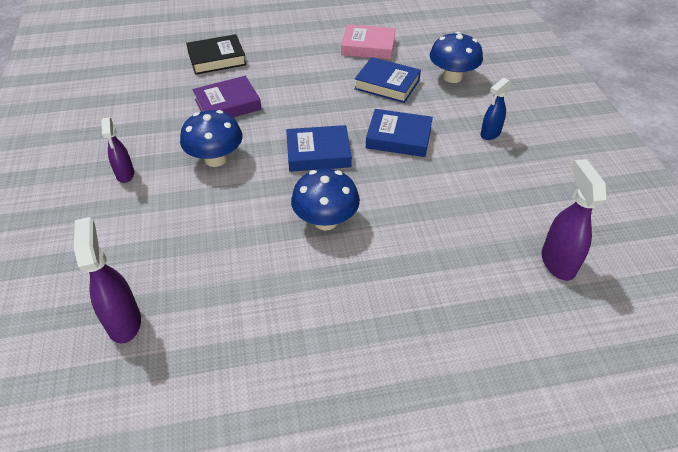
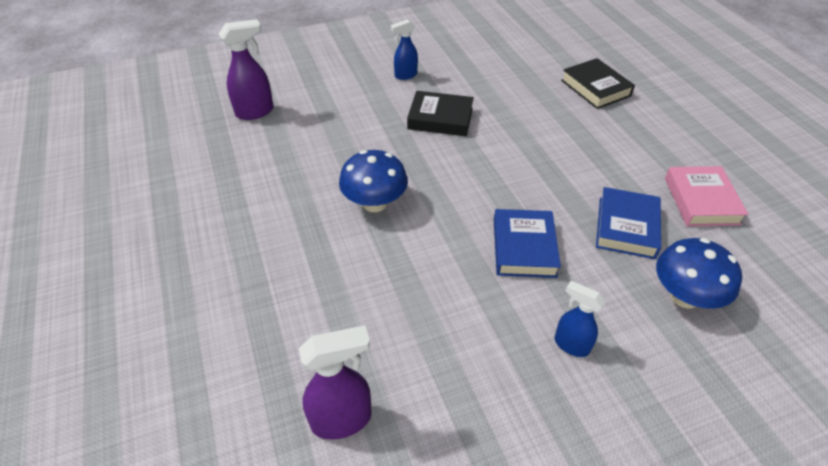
camera: 80 degrees right, 0 degrees up
purple spray bottle [101,117,134,183] -> blue spray bottle [391,19,418,80]
blue mushroom [180,110,242,167] -> black book [407,91,474,136]
purple book [193,76,261,117] -> none
blue book [286,125,352,172] -> none

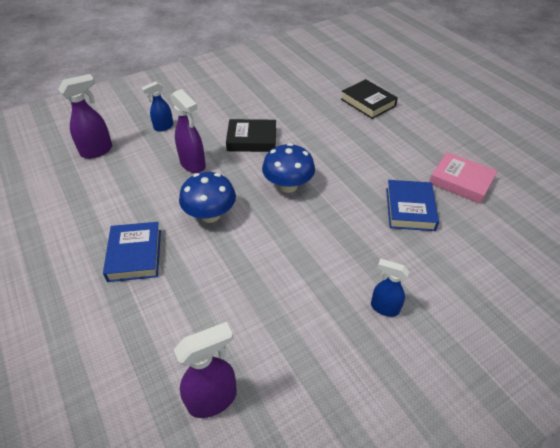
camera: 10 degrees left, 0 degrees up
blue spray bottle [391,19,418,80] -> blue spray bottle moved to [141,81,173,132]
blue book [494,209,561,278] -> blue book moved to [103,222,161,282]
blue mushroom [656,238,742,309] -> blue mushroom moved to [262,143,315,193]
pink book [665,166,748,226] -> pink book turned 45 degrees counterclockwise [429,152,497,204]
none -> purple spray bottle [171,89,206,173]

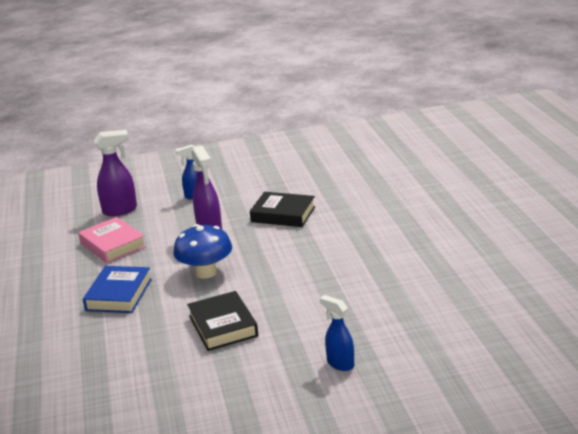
camera: 20 degrees right, 20 degrees down
purple spray bottle [174,322,237,418] -> none
blue mushroom [262,143,315,193] -> none
black book [341,79,398,119] -> black book moved to [187,291,258,351]
blue book [386,180,439,231] -> none
pink book [429,152,497,204] -> pink book moved to [78,217,146,263]

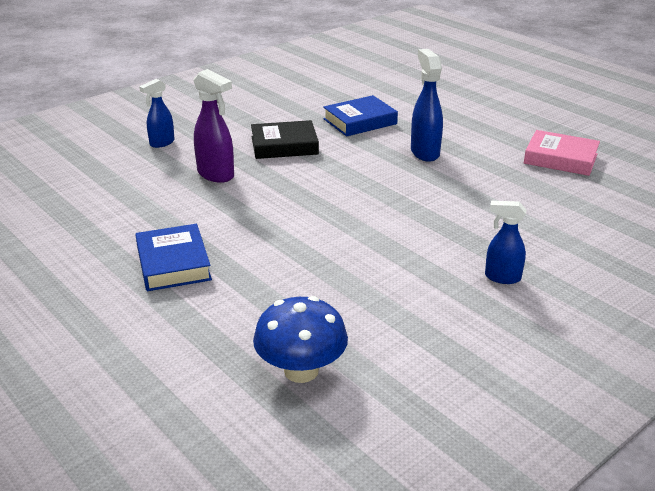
camera: 30 degrees left, 5 degrees up
pink book [78,217,146,263] -> pink book moved to [524,130,600,176]
purple spray bottle [94,130,137,216] -> none
blue mushroom [174,224,232,279] -> blue mushroom moved to [253,296,348,383]
black book [187,291,258,351] -> none
none -> blue book [323,95,398,136]
none -> blue spray bottle [411,49,443,162]

